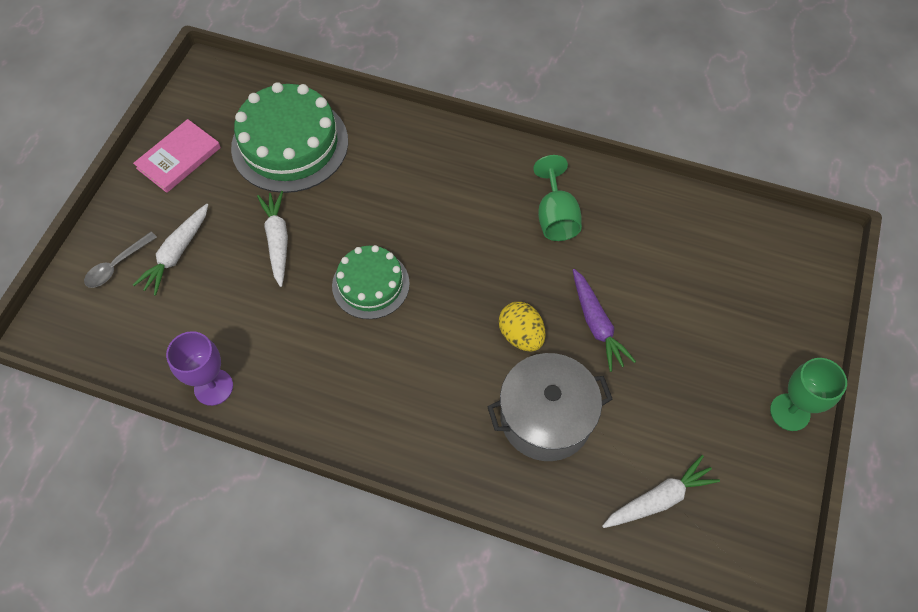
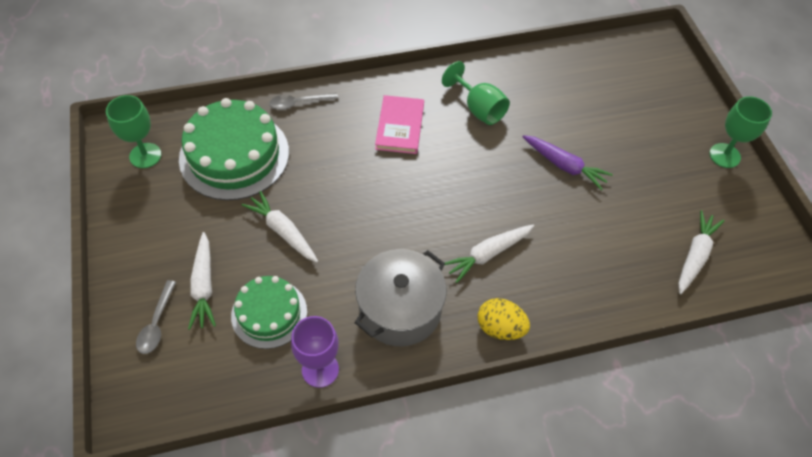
camera: 35 degrees left, 5 degrees down
pink book [133,119,221,193] -> pink book moved to [375,95,424,154]
green cake [332,245,410,319] -> green cake moved to [231,276,307,349]
grey pot [487,353,612,461] -> grey pot moved to [354,249,446,347]
yellow egg [499,302,545,351] -> yellow egg moved to [478,298,530,340]
none -> green goblet [106,95,161,168]
none -> grey spoon [269,93,338,110]
none -> white carrot [445,225,534,283]

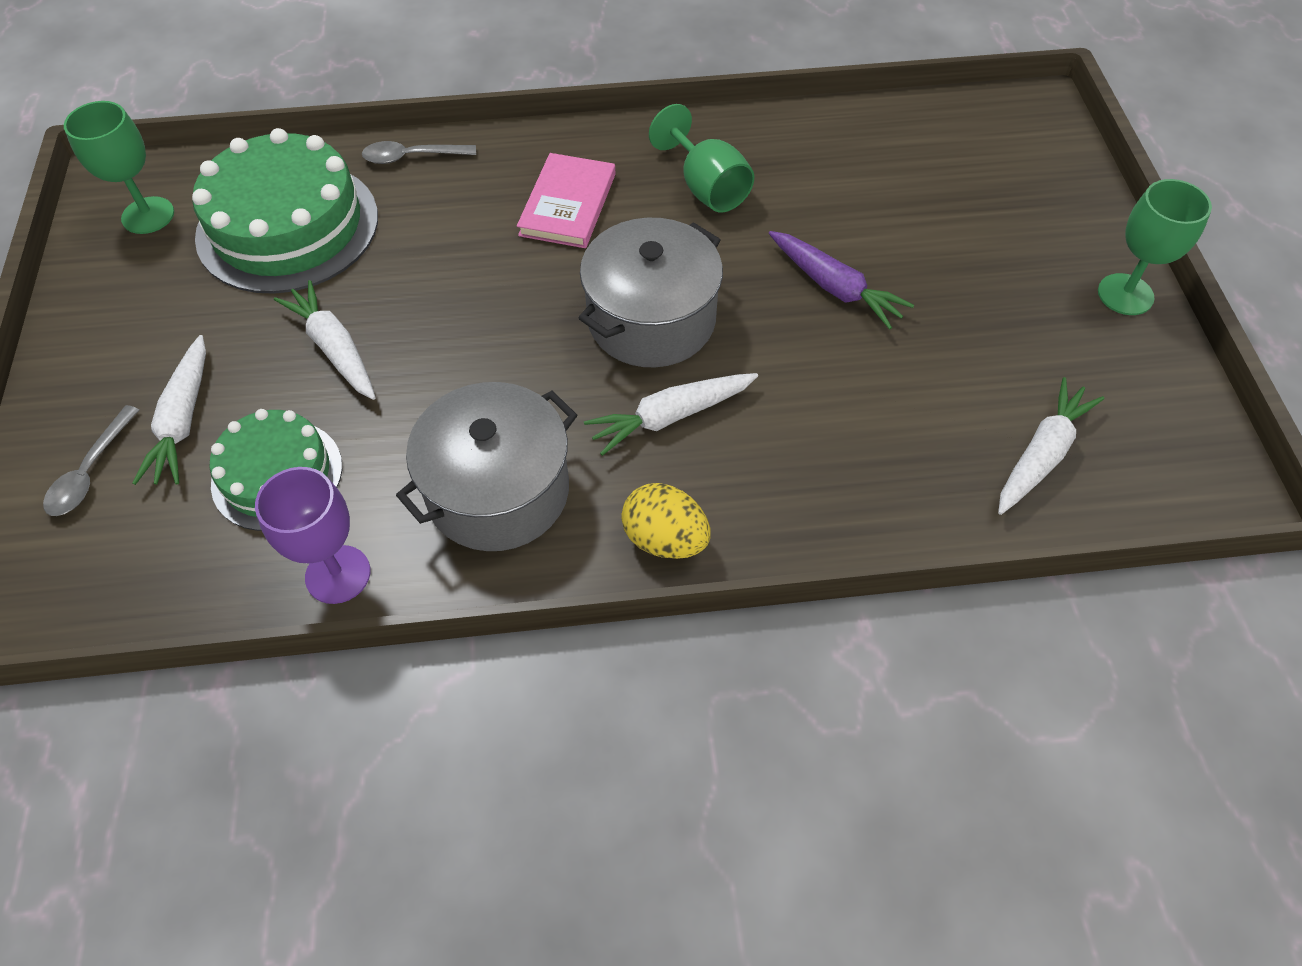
camera: 10 degrees right, 0 degrees up
none -> grey pot [579,218,723,367]

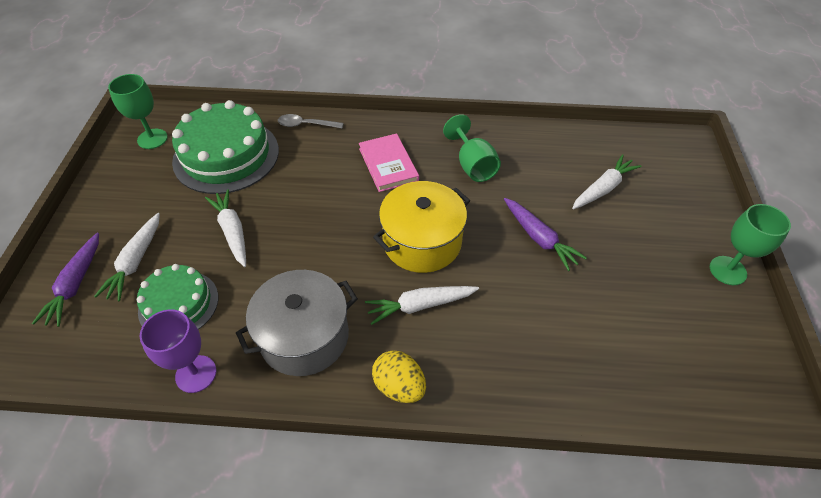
camera: 10 degrees right, 5 degrees down
grey spoon [43,405,139,516] -> purple carrot [32,233,99,327]
pink book [517,153,615,248] -> pink book turned 45 degrees counterclockwise [359,133,419,192]
grey pot [579,218,723,367] -> yellow pot [373,181,470,273]
white carrot [998,377,1104,515] -> white carrot moved to [572,154,642,210]

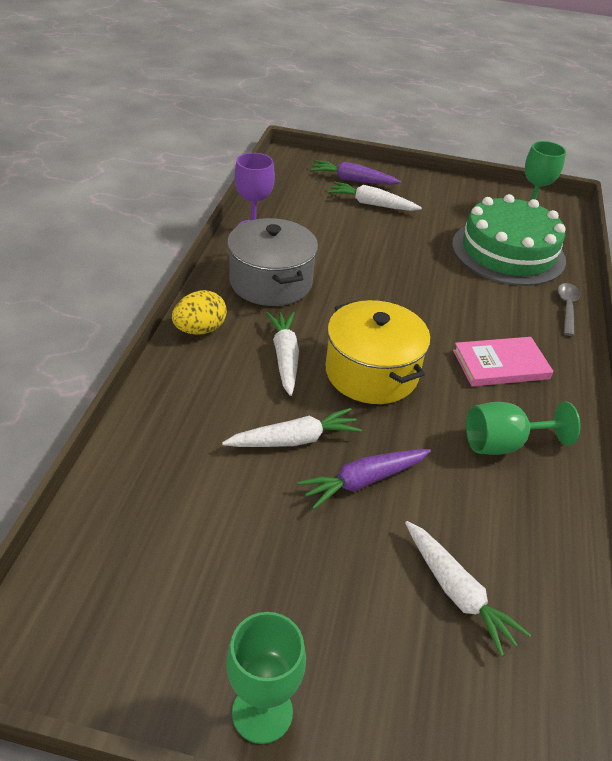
camera: 95 degrees right, 10 degrees down
green cake [137,264,218,330] -> none
white carrot [205,189,246,267] -> white carrot moved to [222,408,362,447]

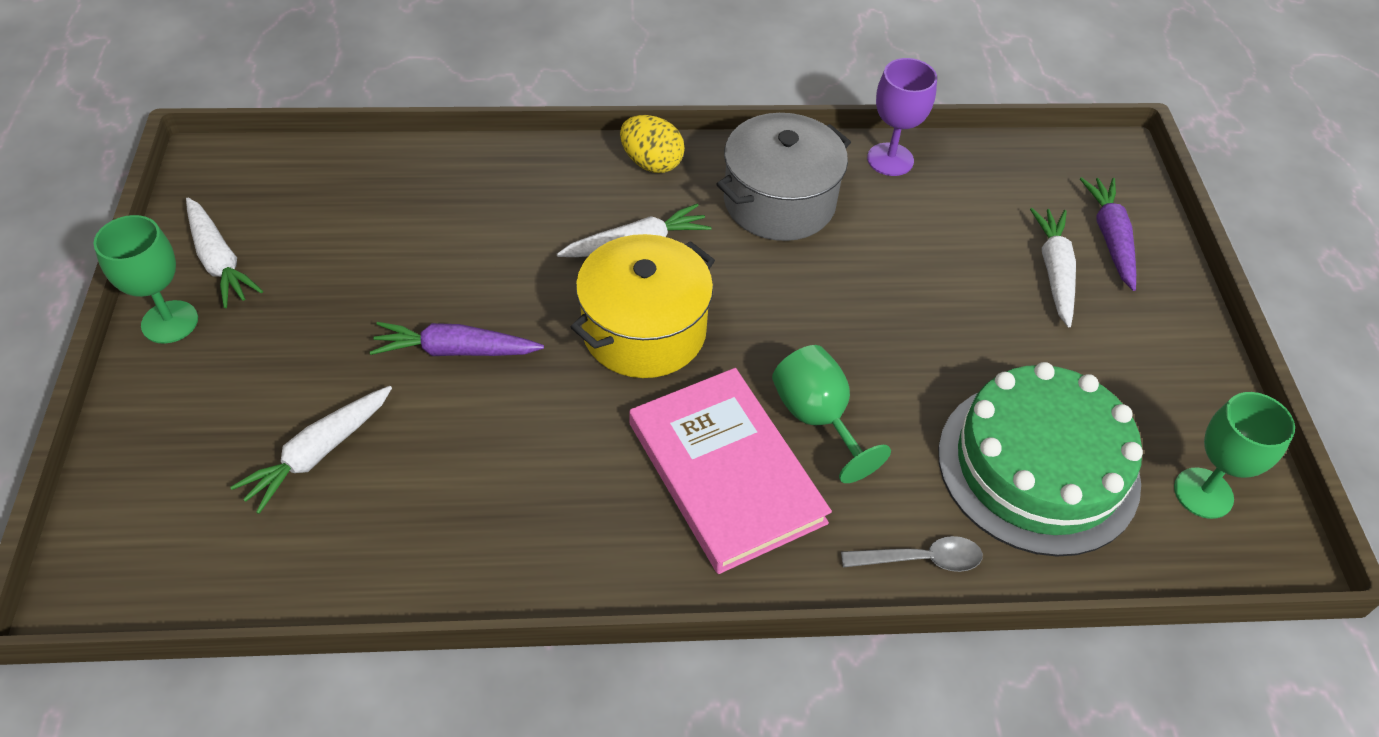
camera: 75 degrees right, 10 degrees up
white carrot [222,408,362,447] -> white carrot moved to [186,197,263,308]
purple carrot [297,449,431,509] -> purple carrot turned 45 degrees counterclockwise [370,322,544,356]
pink book [453,337,553,386] -> pink book [629,368,832,574], size x1.54
green goblet [466,402,580,455] -> green goblet moved to [772,345,891,483]

